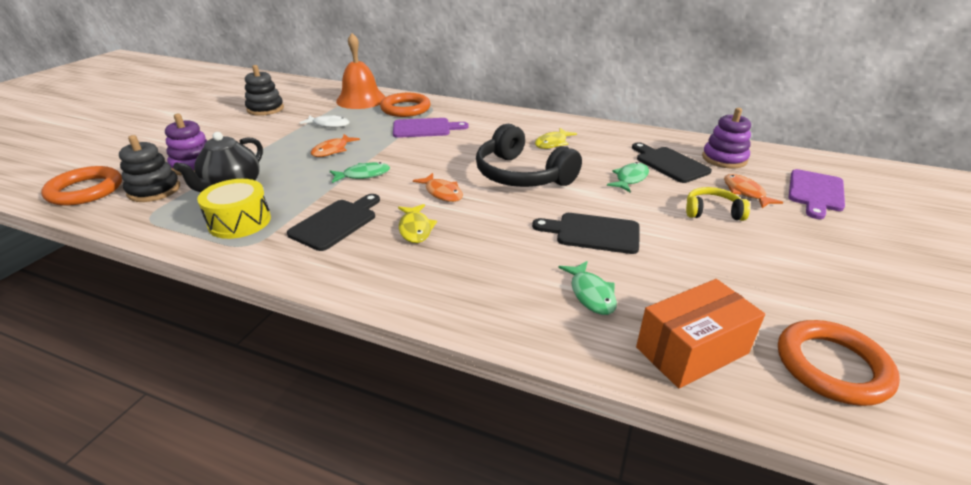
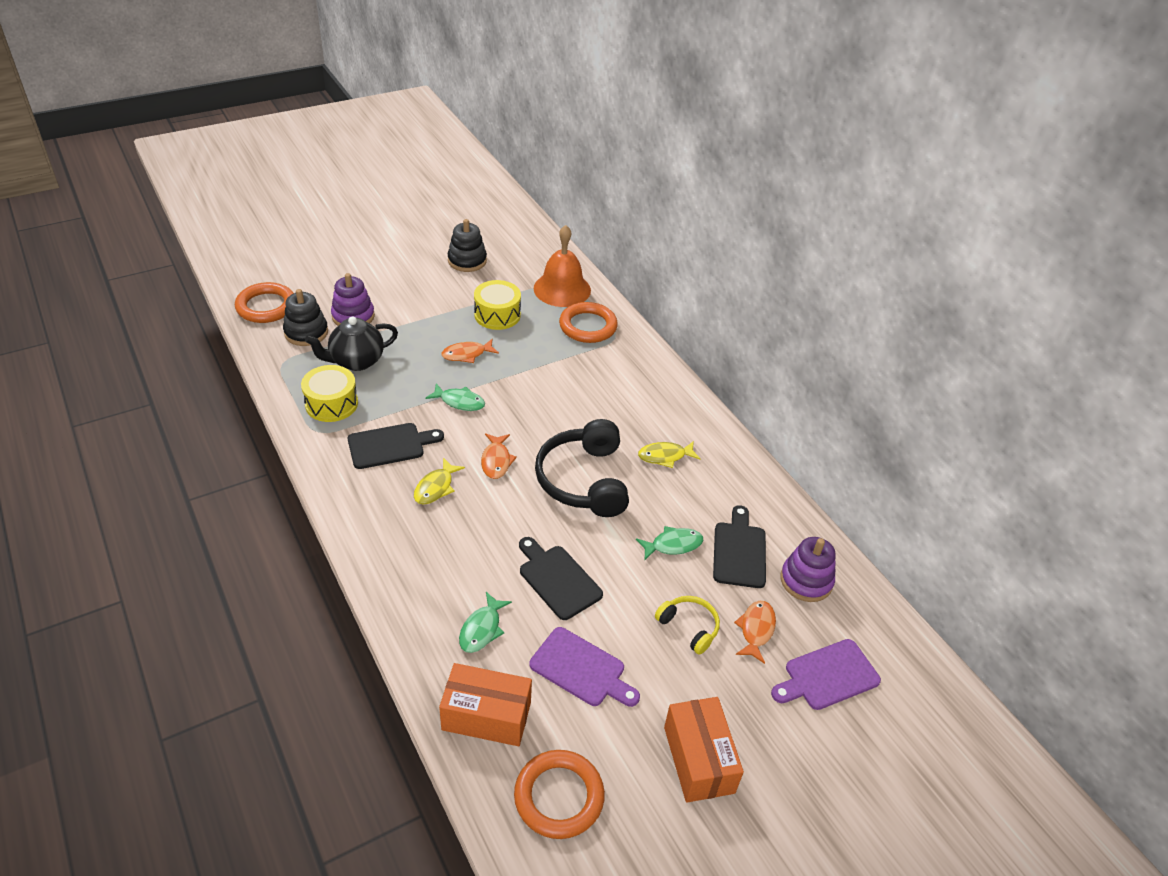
camera: 35 degrees right, 10 degrees up
white fish [300,115,349,128] -> yellow drum [474,280,521,330]
purple cutting board [393,118,469,138] -> purple cutting board moved to [529,627,640,707]
none -> orange box [664,697,744,803]

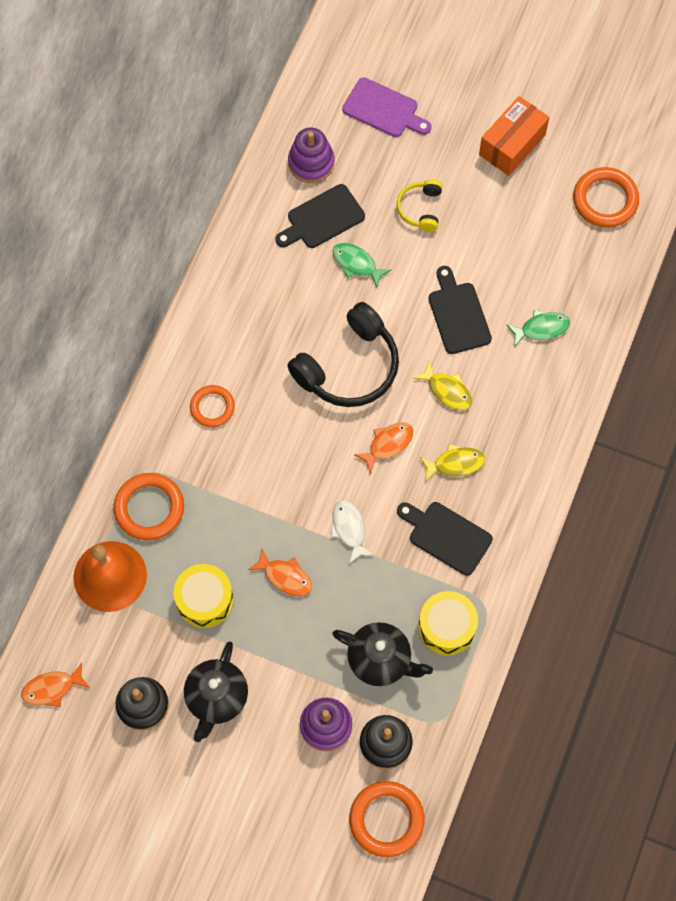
camera: 125 degrees left, 25 degrees up
green fish [425,384,485,411] -> white fish [331,500,374,564]
orange box [439,663,532,746] -> none
black cutting board [519,537,603,620] -> black cutting board turned 150 degrees clockwise [429,266,492,354]
purple cutting board [529,627,640,707] -> none
yellow fish [638,441,701,468] -> yellow fish moved to [413,361,472,410]
orange fish [734,601,776,664] -> orange fish moved to [21,663,90,707]
none -> black teapot [184,642,248,742]
none -> orange ring [190,385,235,427]

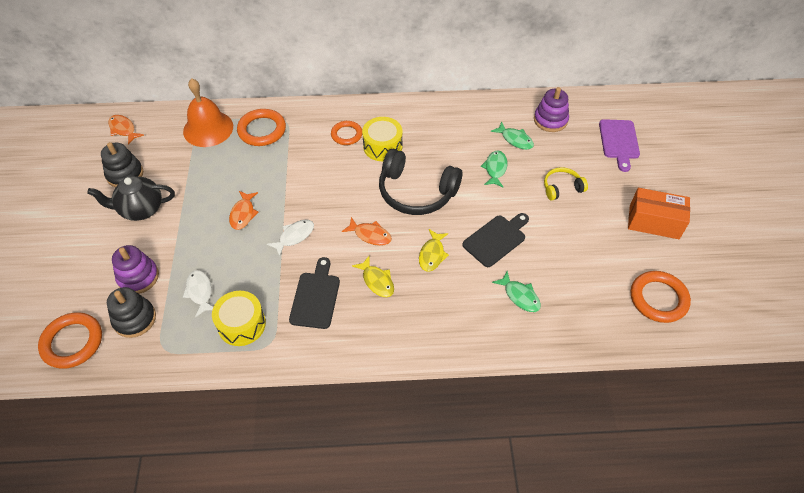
camera: 65 degrees right, 15 degrees down
yellow drum [174,564,234,628] -> yellow drum moved to [362,117,402,161]
black cutting board [275,184,365,248] -> green fish [491,122,534,150]
black teapot [332,622,433,686] -> white fish [183,270,213,317]

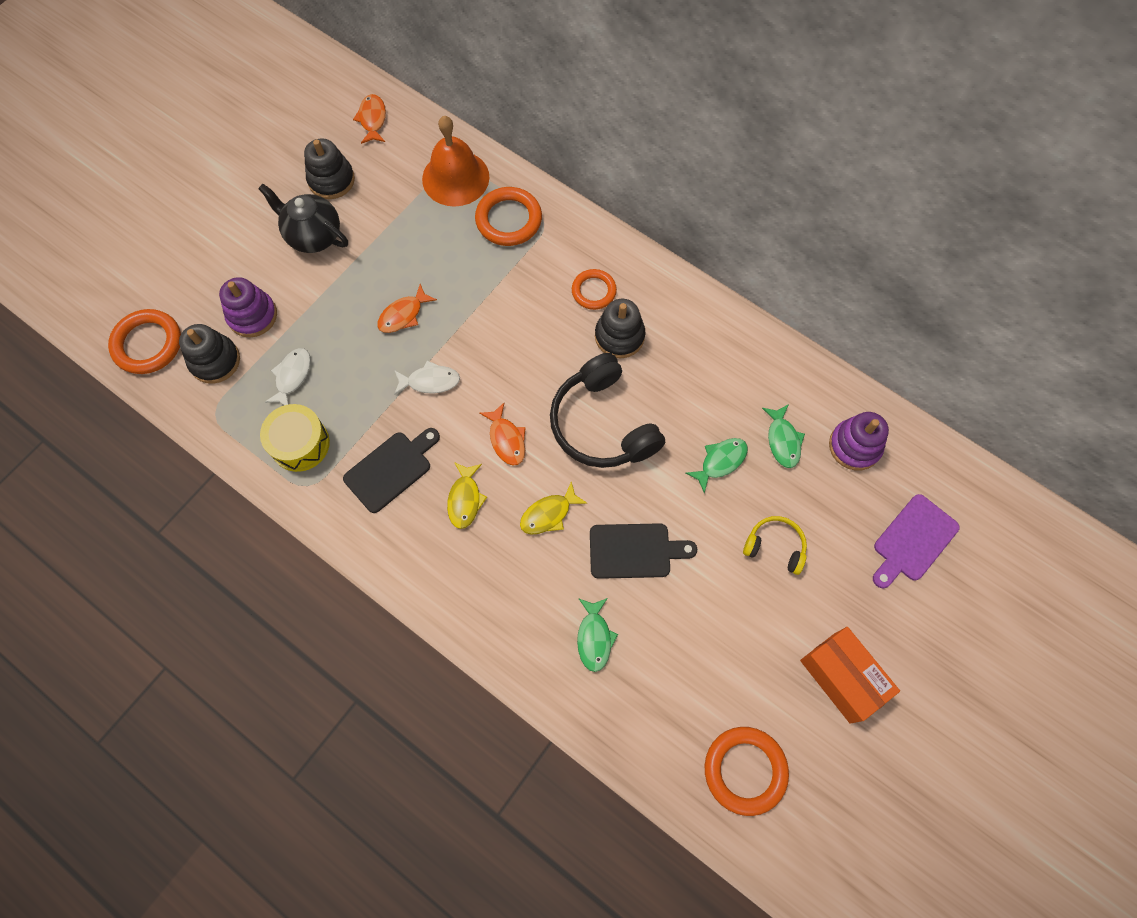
camera: 40 degrees right, 15 degrees up
yellow drum [362,117,402,161] -> black stacking toy [595,299,646,358]

